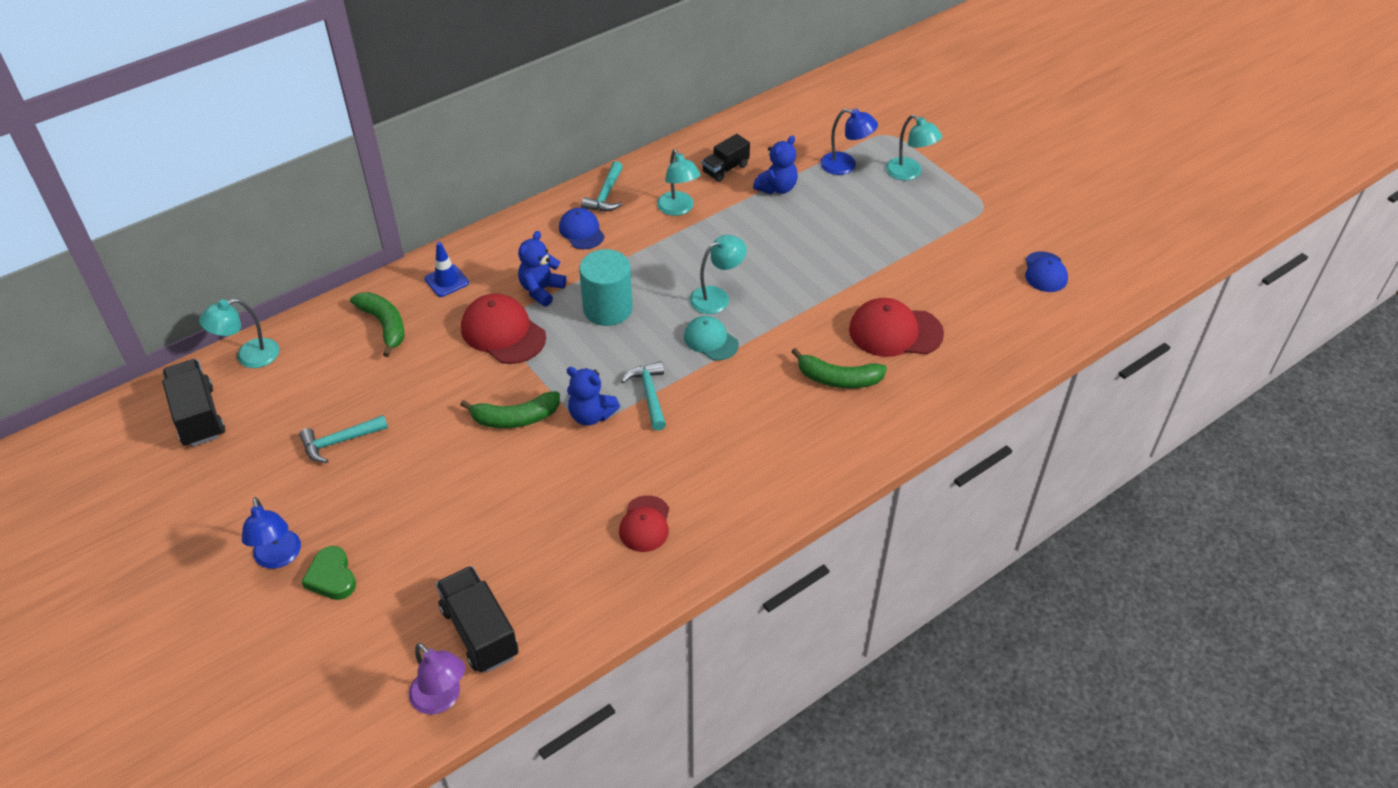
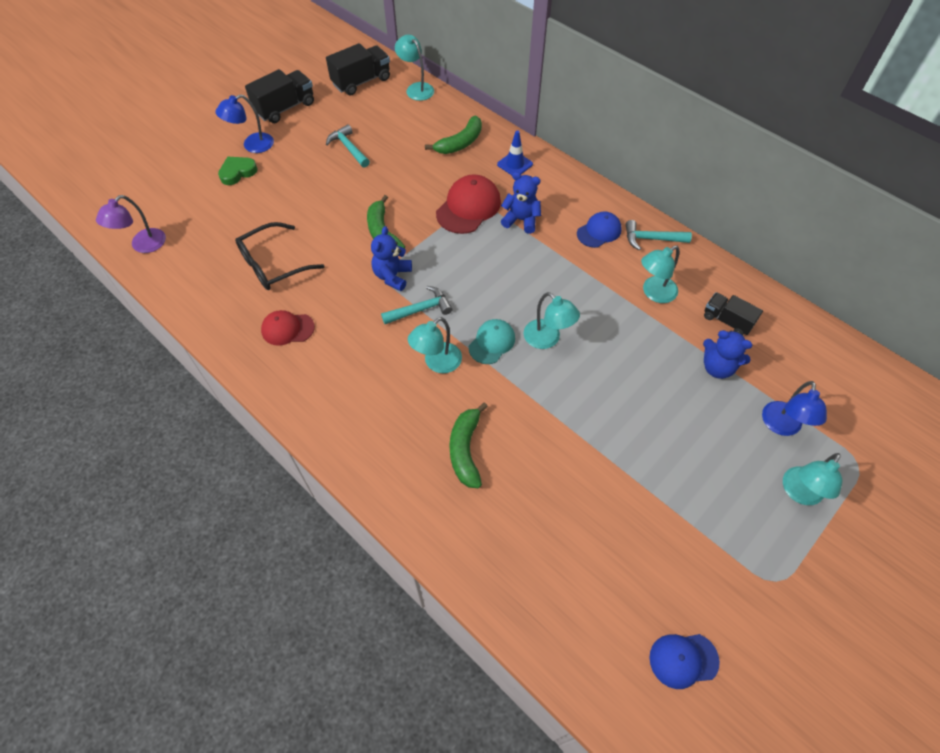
camera: 80 degrees right, 10 degrees up
black truck [436,566,518,672] -> black truck moved to [245,69,314,123]
turquoise cylinder [579,249,633,326] -> none
red cap [849,298,944,357] -> none
none -> black glasses [235,222,324,290]
none -> turquoise lamp [408,317,462,374]

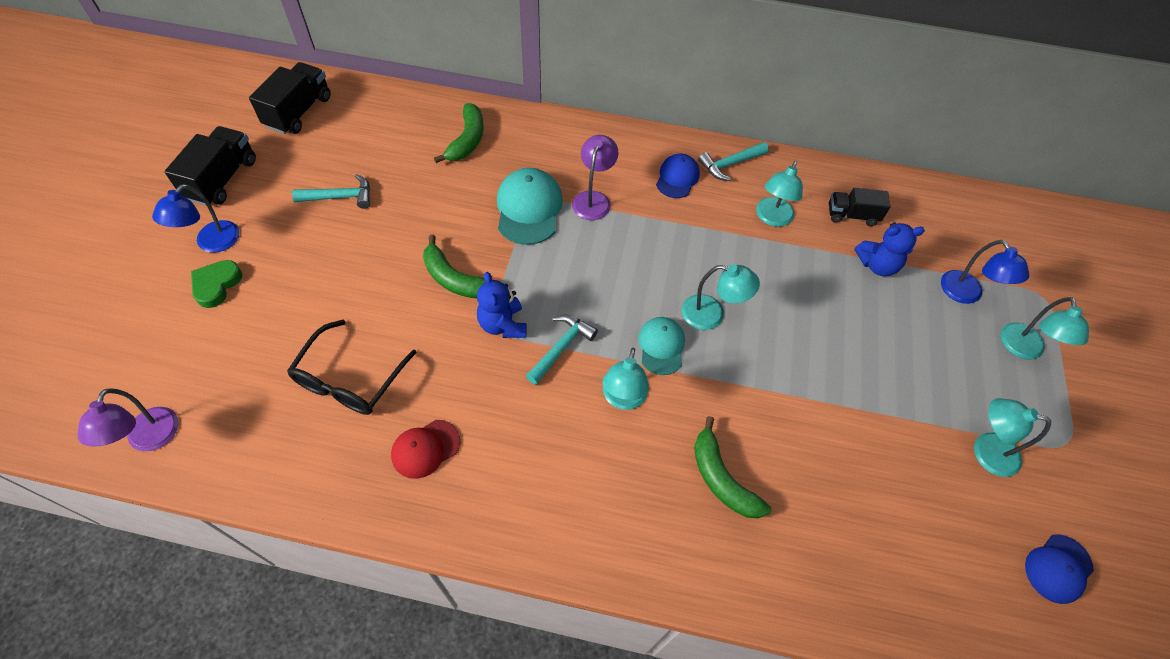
camera: 35 degrees left, 0 degrees up
turquoise hammer [326,124,370,168] -> turquoise hammer turned 150 degrees clockwise [292,174,370,209]
turquoise lamp [395,34,434,101] -> turquoise lamp moved to [974,398,1051,477]
red cap [436,174,501,234] -> turquoise cap [497,168,563,245]
blue traffic cone [497,130,533,175] -> none
blue teddy bear [501,172,541,234] -> purple lamp [572,135,619,220]

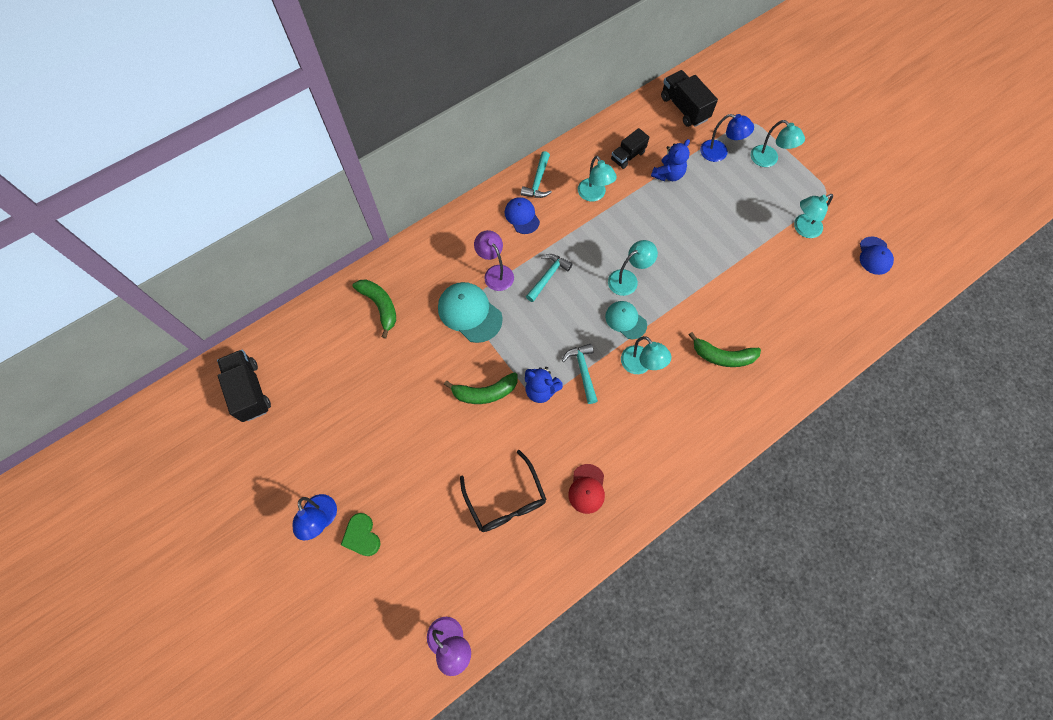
camera: 45 degrees left, 10 degrees up
black truck [164,126,256,206] -> black truck moved to [661,70,718,127]
turquoise hammer [292,174,370,209] -> turquoise hammer moved to [526,254,573,302]

